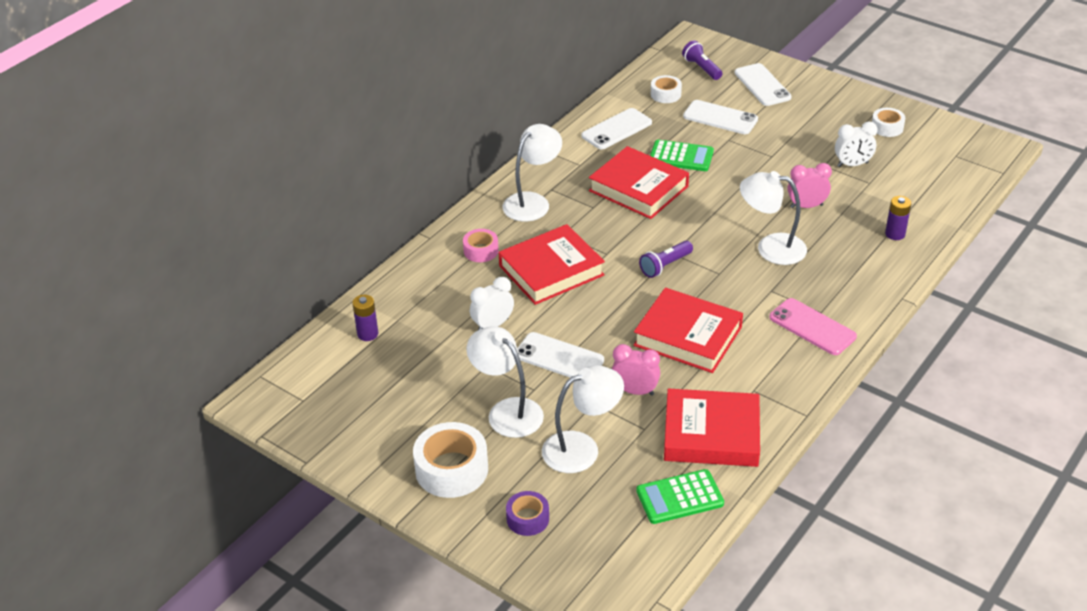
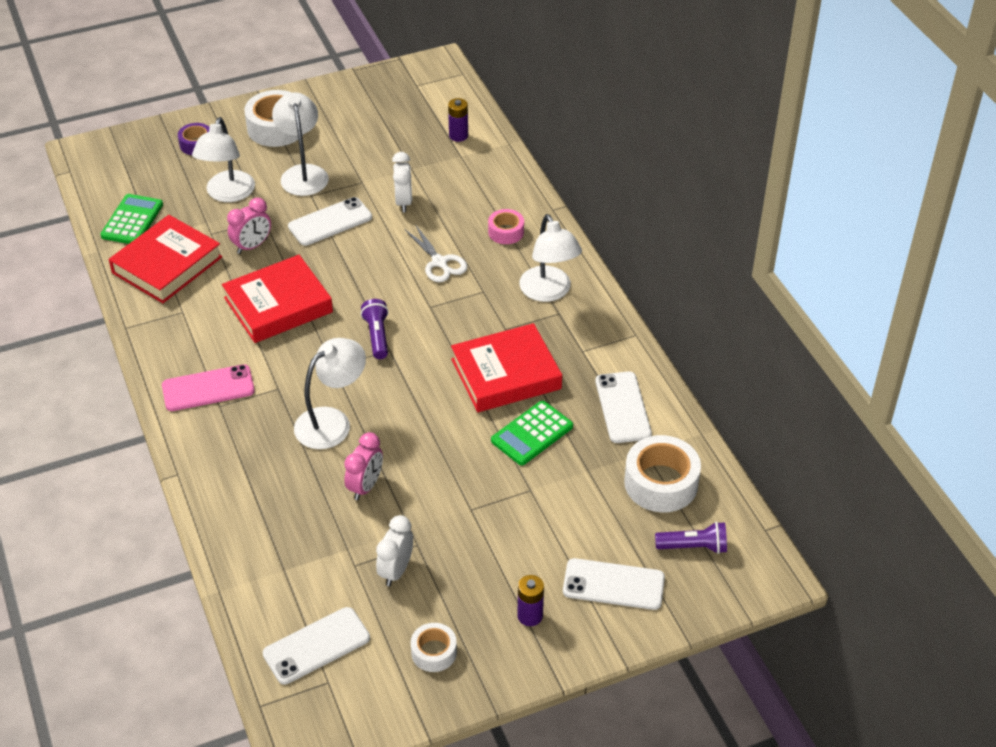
camera: 120 degrees right, 5 degrees up
white lamp [466,326,544,438] -> white lamp turned 90 degrees counterclockwise [272,92,329,196]
red book [498,224,605,305] -> white scissors [404,224,468,282]
white tape [651,75,682,103] -> white tape [624,435,701,512], size x1.77
white phone [683,100,758,134] -> white phone moved to [263,607,370,684]
purple battery [885,196,911,240] -> purple battery moved to [518,575,544,626]

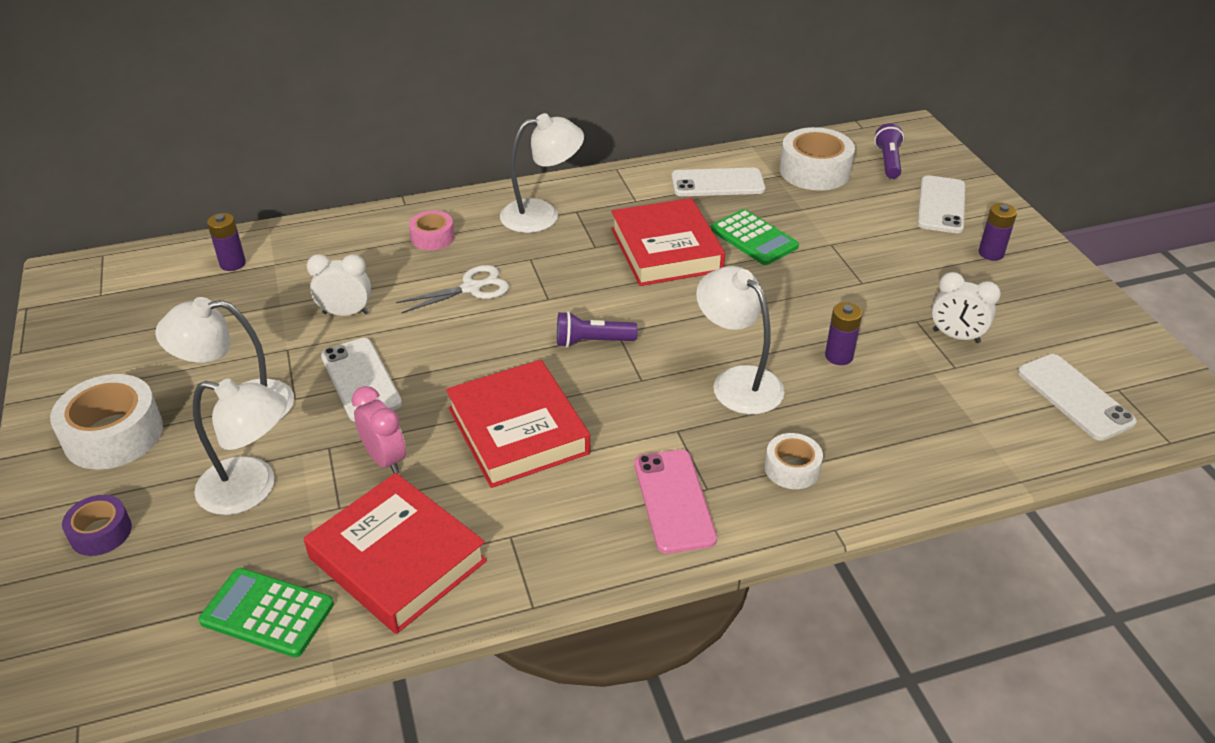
camera: 85 degrees left, 5 degrees down
pink clock [344,432,383,500] -> purple battery [825,302,862,365]
white tape [411,623,457,672] -> white tape moved to [765,433,823,489]

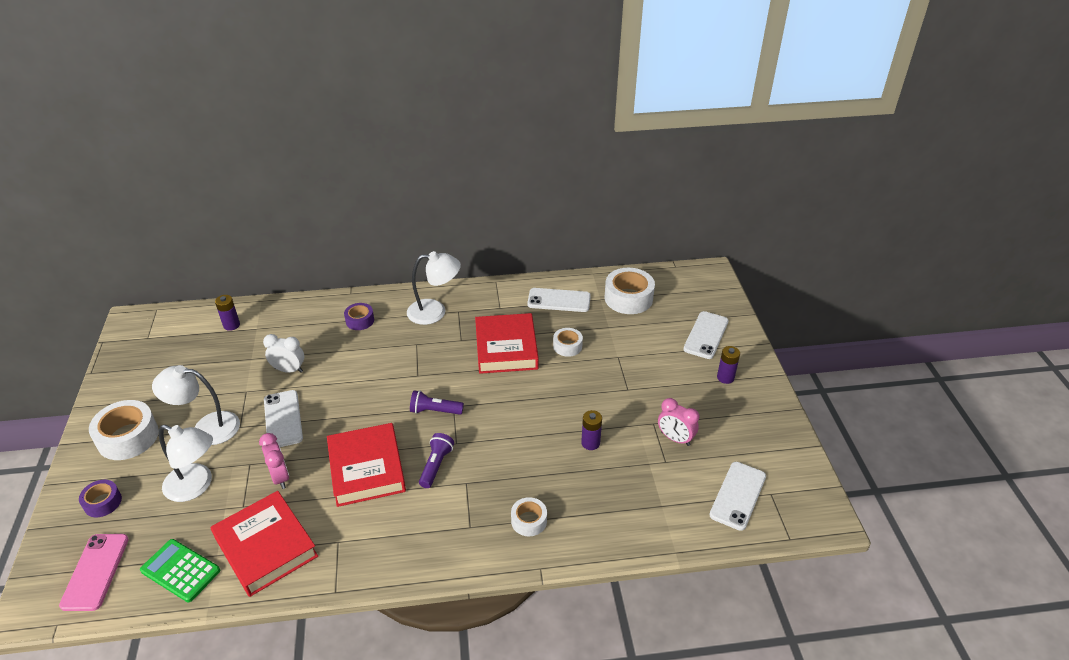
camera: 10 degrees right, 0 degrees up
white scissors [396,265,509,313] -> none
pink tape [409,211,454,250] -> purple tape [344,303,374,330]
pink phone [634,450,717,554] -> pink phone moved to [59,534,129,611]
white lamp [696,266,785,414] -> none
green calculator [711,209,799,265] -> white tape [553,328,583,357]
purple flashlight [874,123,904,179] -> purple flashlight moved to [419,433,454,488]
white clock [932,272,1001,343] -> pink clock [658,398,699,446]
white phone [1018,354,1137,441] -> white phone turned 45 degrees clockwise [710,462,766,531]

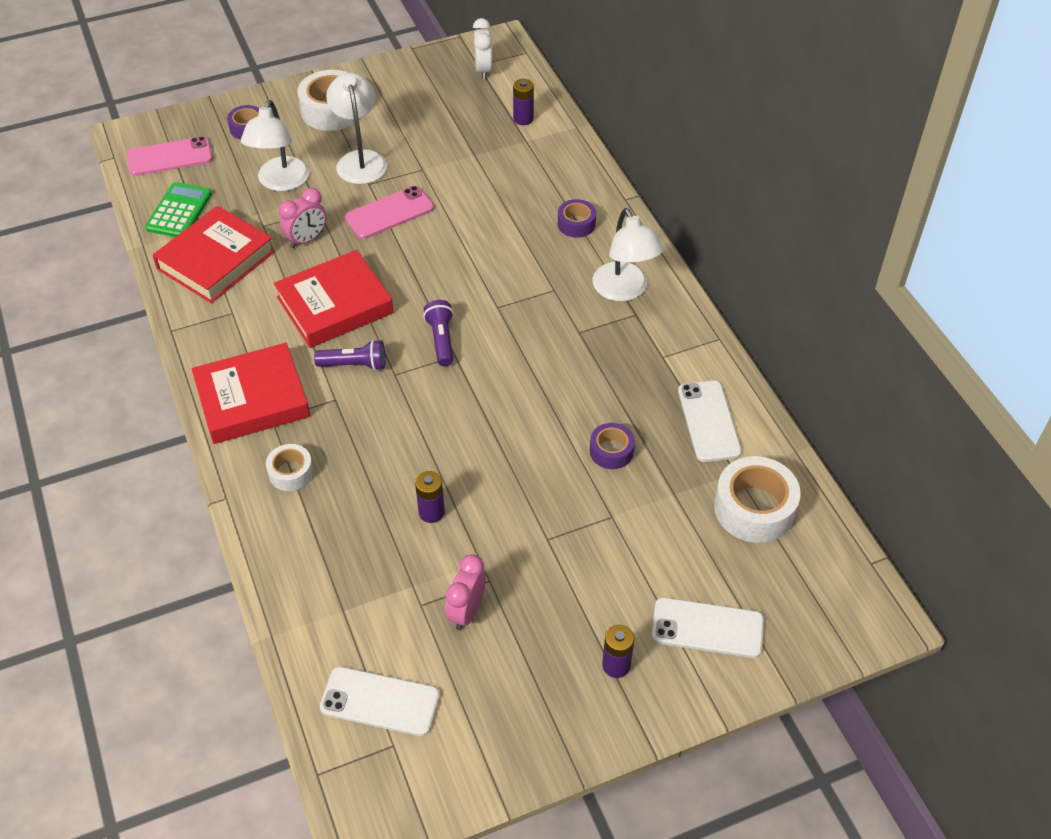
camera: 75 degrees right, 10 degrees up
white clock [263,334,304,373] -> white clock moved to [473,18,492,80]
white phone [264,390,303,447] -> pink phone [345,186,434,239]
red book [475,313,539,374] -> red book moved to [192,343,310,444]
white tape [553,328,583,357] -> purple tape [590,423,635,469]

